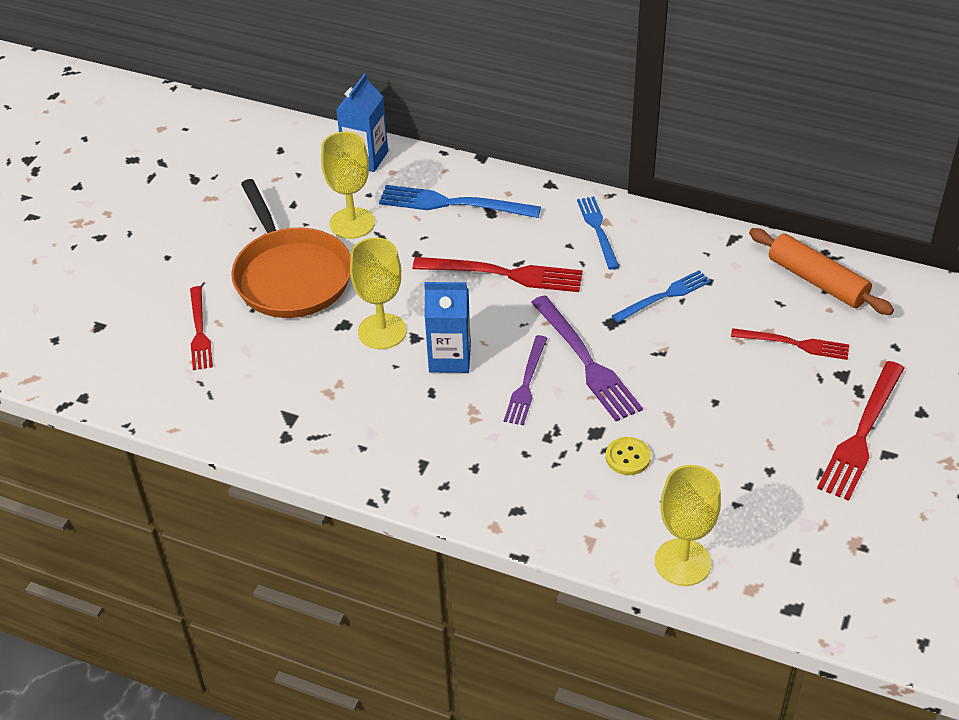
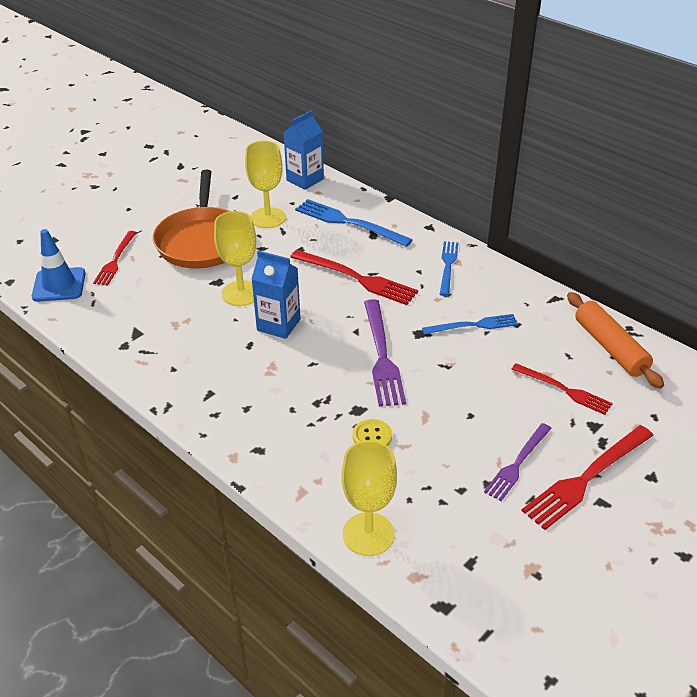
camera: 20 degrees right, 5 degrees down
purple fork [504,335,547,426] -> purple fork moved to [484,423,552,501]
none -> blue traffic cone [32,229,86,302]

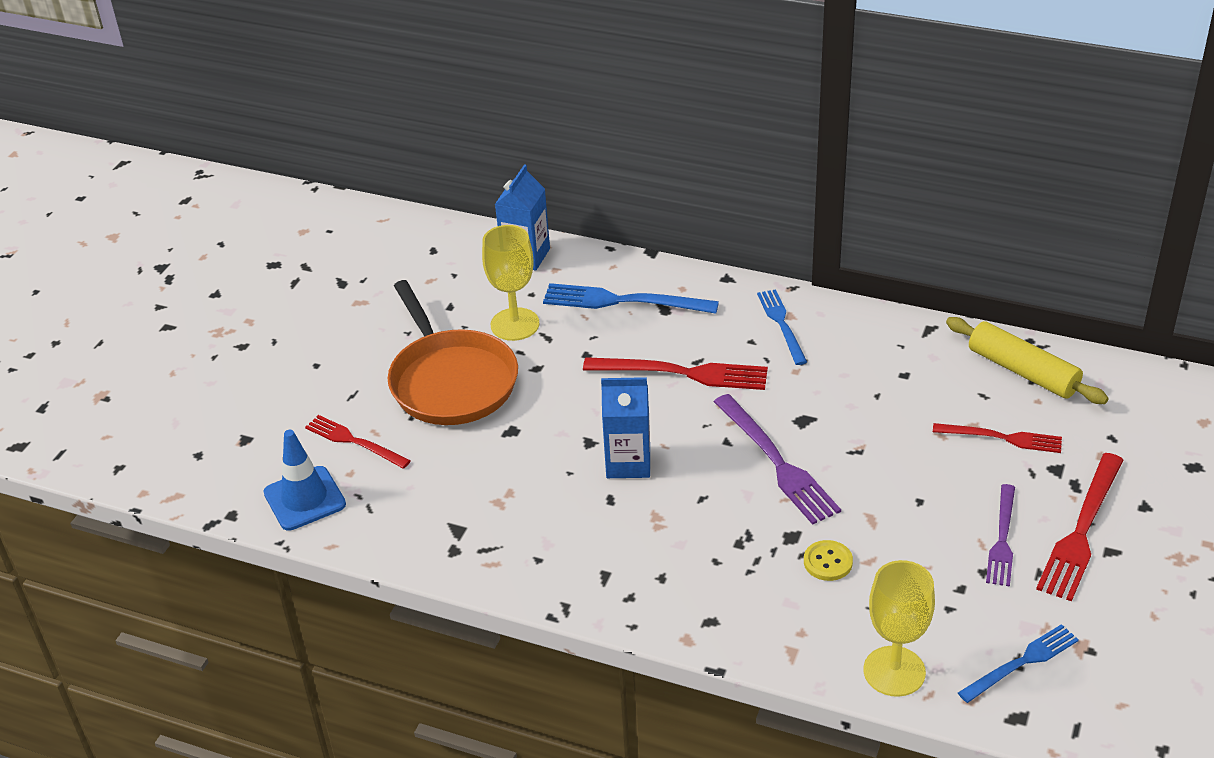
camera: 20 degrees left, 0 degrees up
red fork [93,231,137,285] -> red fork turned 135 degrees clockwise [305,415,411,469]
yellow goblet [214,211,256,306] -> none
blue fork [422,314,518,335] -> blue fork moved to [958,624,1079,703]
orange rolling pin [567,292,664,389] -> yellow rolling pin [946,317,1109,404]

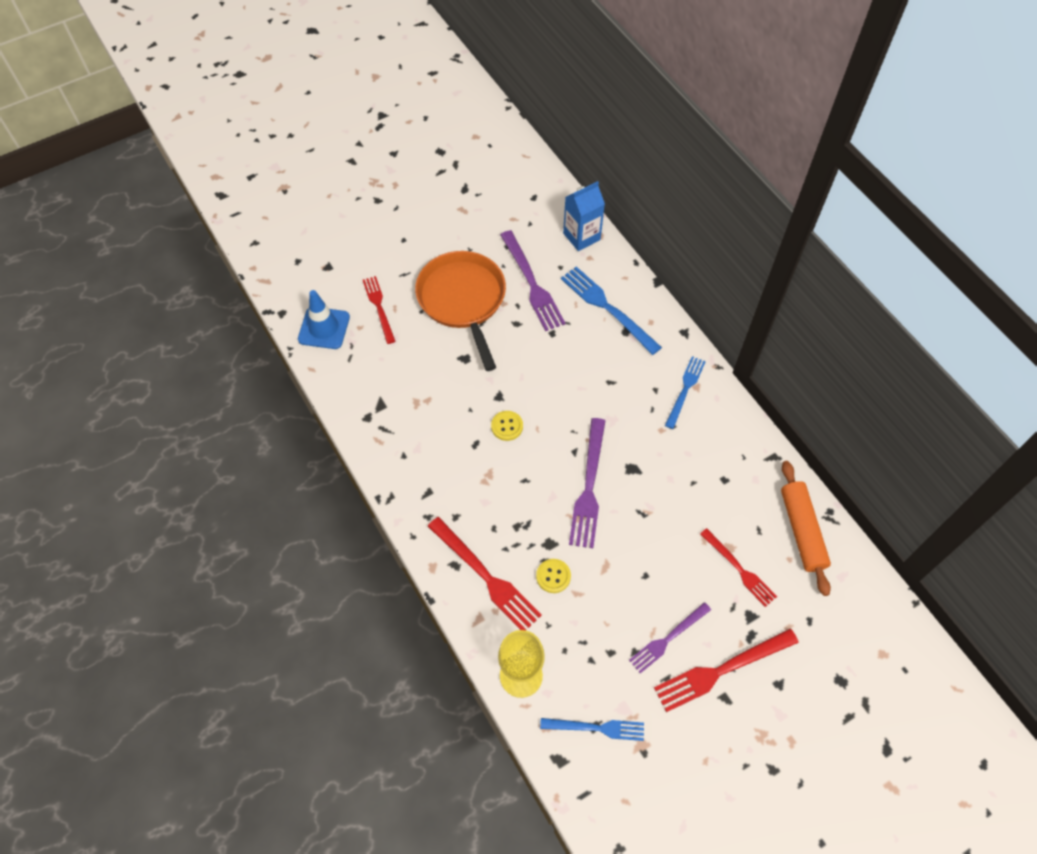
camera: 35 degrees right, 20 degrees up
orange pan [388,280,518,425] -> orange pan turned 150 degrees clockwise [415,251,506,371]
yellow goblet [482,225,539,341] -> purple fork [500,230,565,331]
red fork [583,357,768,390] -> red fork moved to [428,517,542,630]
blue carton [601,377,650,478] -> yellow button [491,411,523,441]
yellow rolling pin [946,317,1109,404] -> orange rolling pin [781,461,831,596]

